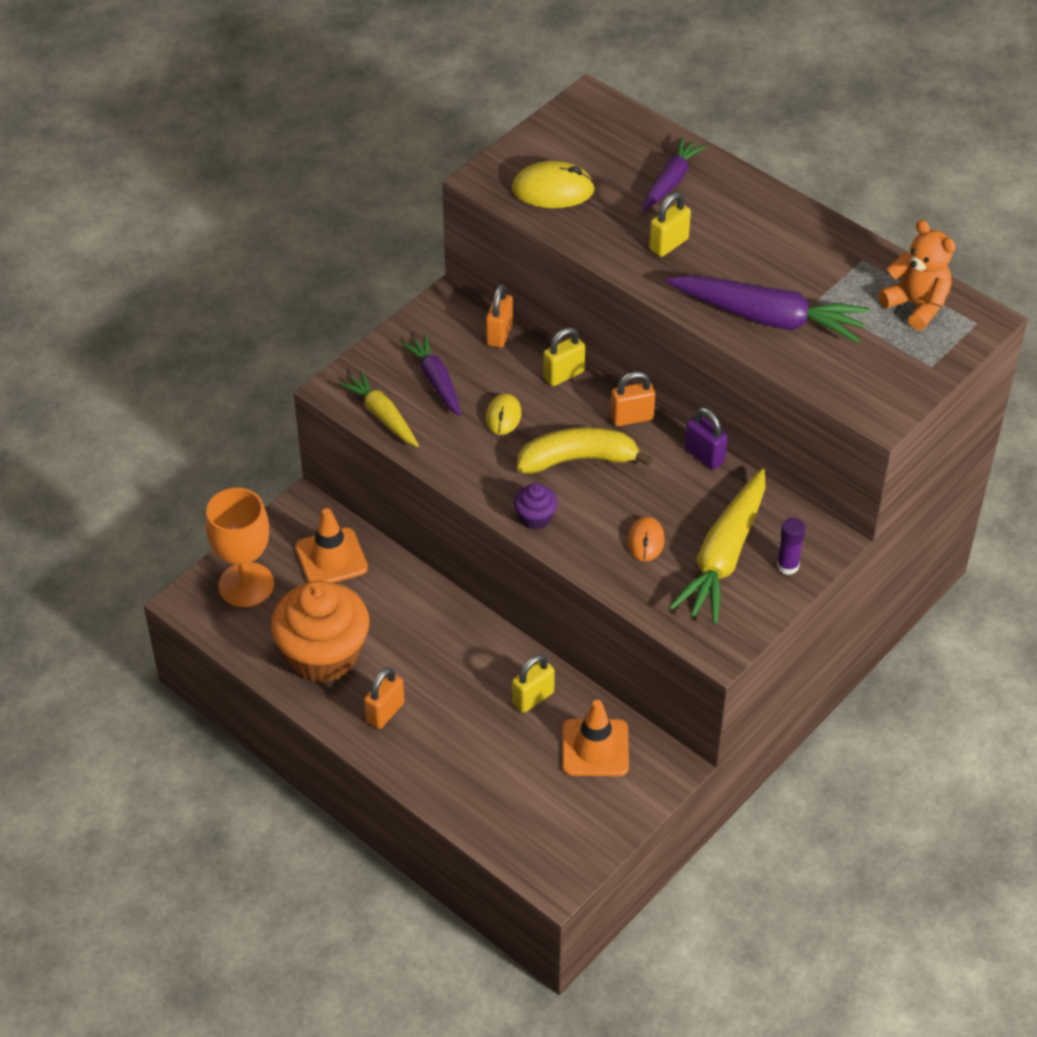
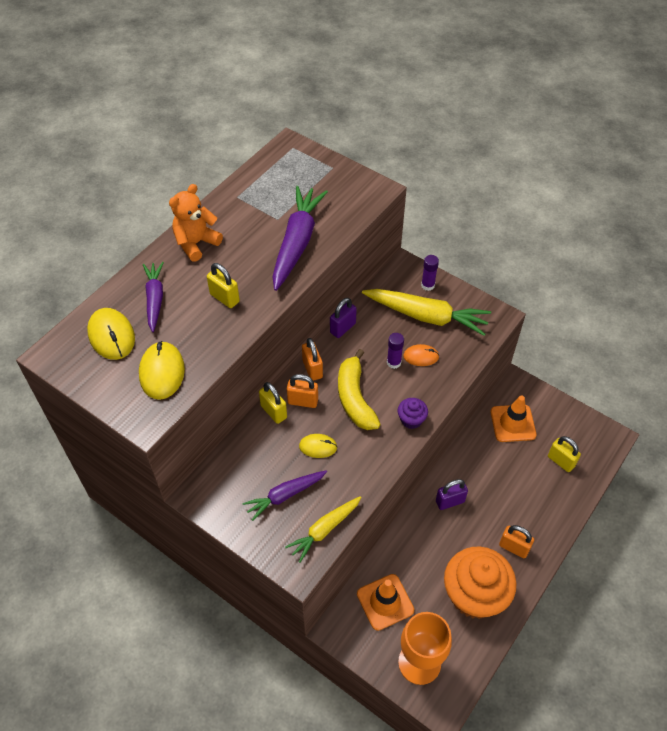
camera: 95 degrees left, 5 degrees up
orange padlock [486,284,513,348] -> orange padlock moved to [287,374,318,408]
yellow padlock [512,654,555,713] -> yellow padlock moved to [548,436,581,472]
purple carrot [643,137,706,211] -> purple carrot turned 60 degrees clockwise [143,262,164,332]
orange teddy bear [878,220,956,331] -> orange teddy bear moved to [169,184,223,262]
none -> yellow mouse [87,308,135,360]
none -> purple glue stick [387,333,404,369]
none -> purple padlock [436,479,468,510]

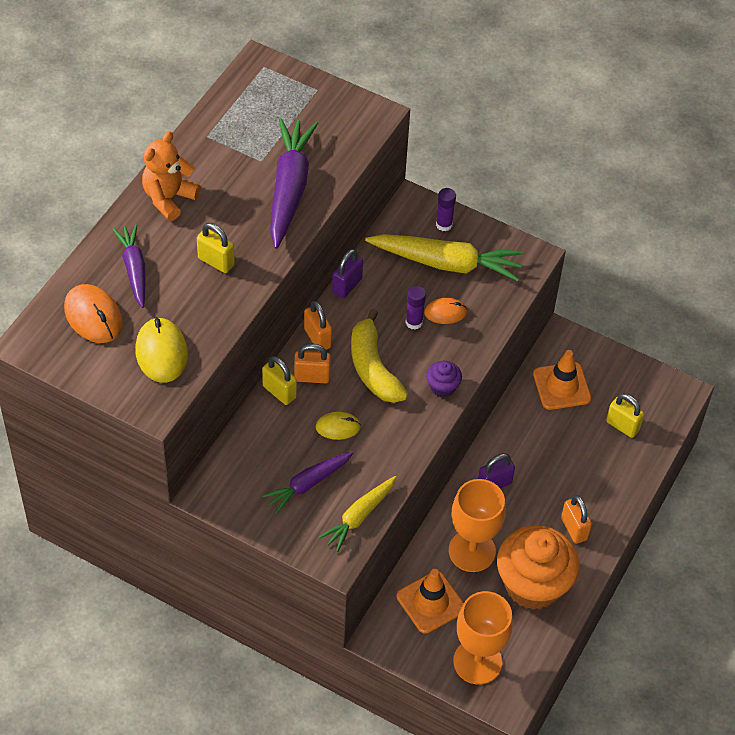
camera: 10 degrees left, 0 degrees up
yellow mouse [87,308,135,360] -> orange mouse [64,284,123,343]
orange padlock [499,525,534,558] -> orange padlock turned 45 degrees clockwise [561,495,592,544]
none -> orange goblet [449,479,506,572]

